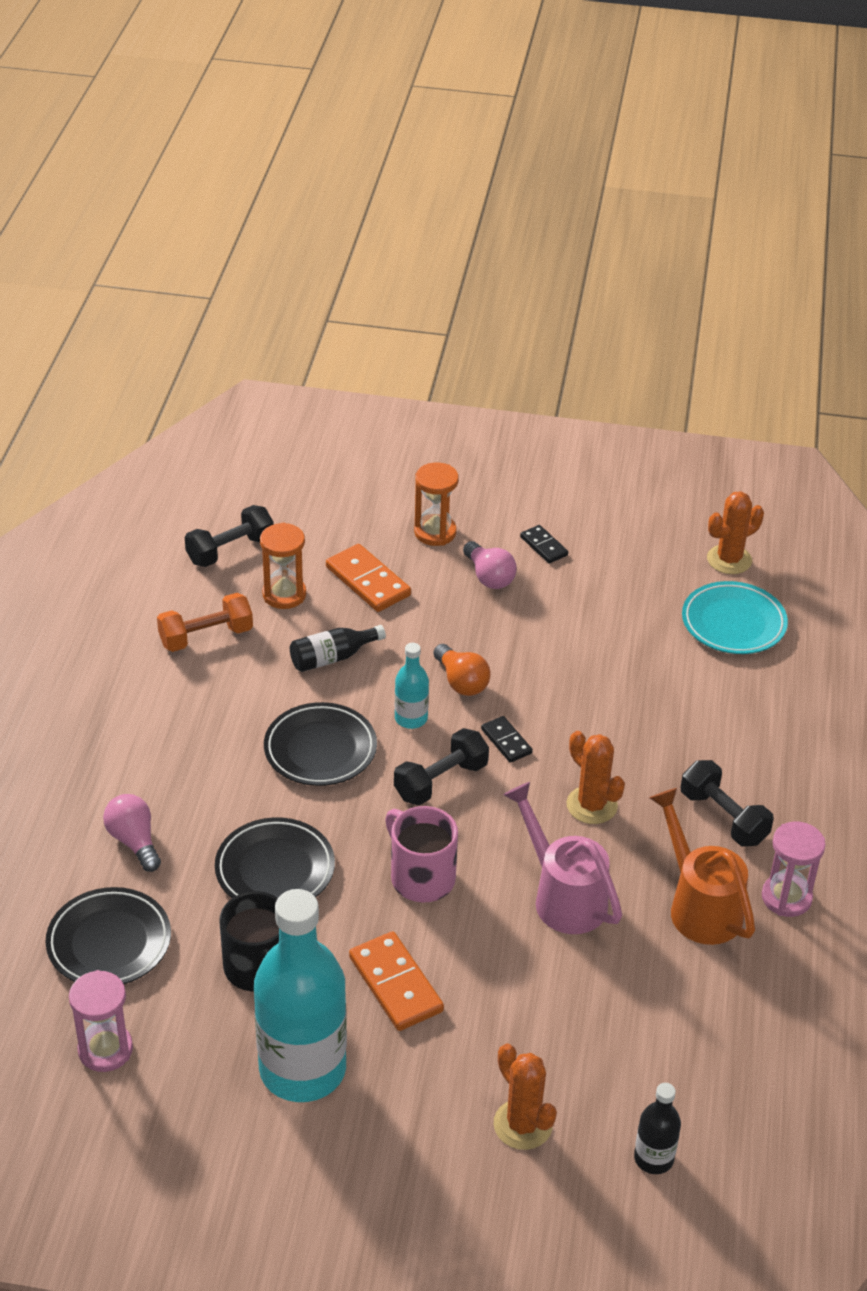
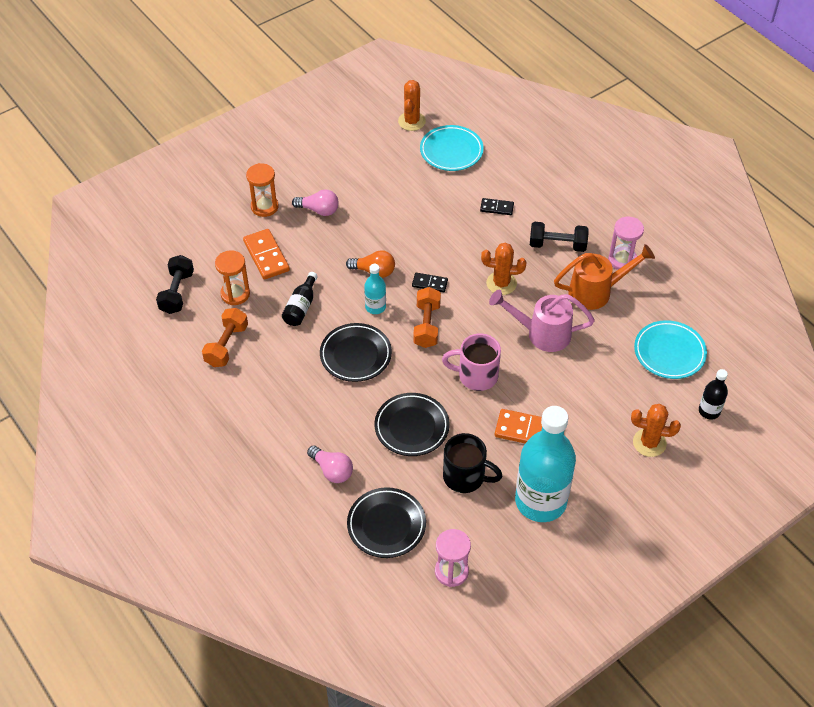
camera: 45 degrees left, 10 degrees up
pink light bulb [103,794,161,872] -> pink light bulb turned 150 degrees counterclockwise [307,445,353,483]
orange domino [326,544,411,612] -> orange domino turned 60 degrees clockwise [243,229,290,280]
black dumbbell [394,728,489,805] -> orange dumbbell [413,287,441,348]
black domino [520,525,568,563] -> black domino moved to [480,198,514,215]
orange watering can [649,788,755,945] -> orange watering can turned 150 degrees clockwise [554,244,655,310]
none -> turquoise plate [634,320,707,379]

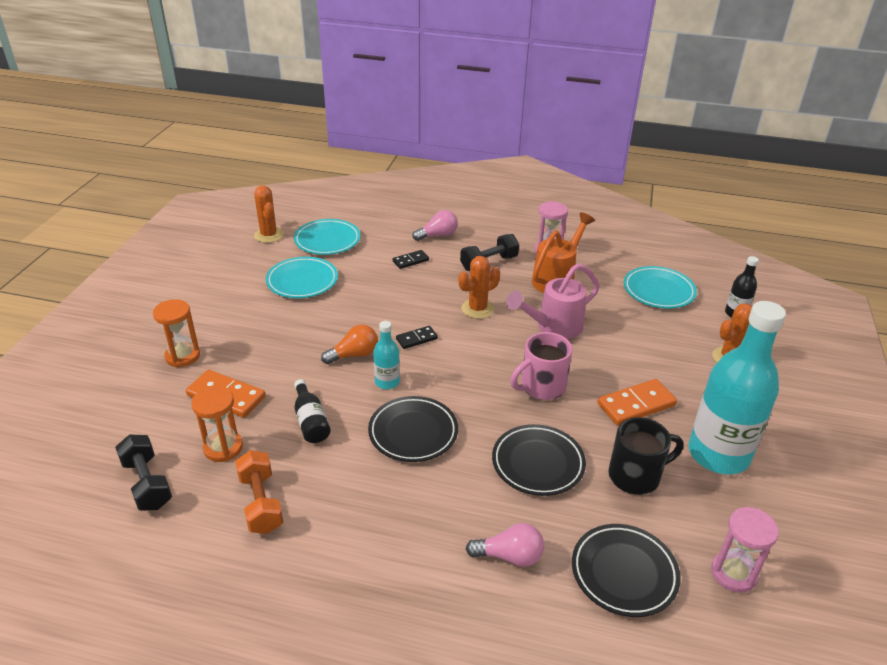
camera: 40 degrees left, 15 degrees down
pink light bulb [292,190,339,216] -> pink light bulb moved to [412,210,458,241]
orange dumbbell [413,287,441,348] -> none
none -> turquoise plate [266,257,338,298]

